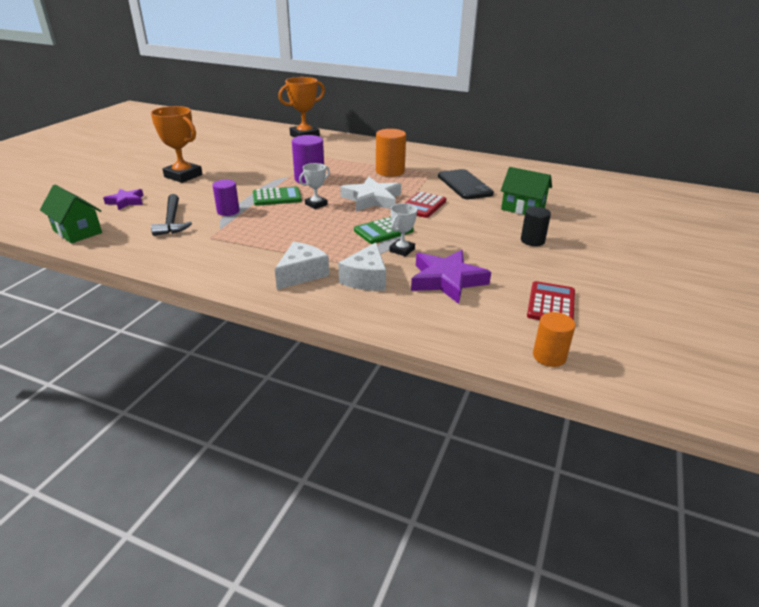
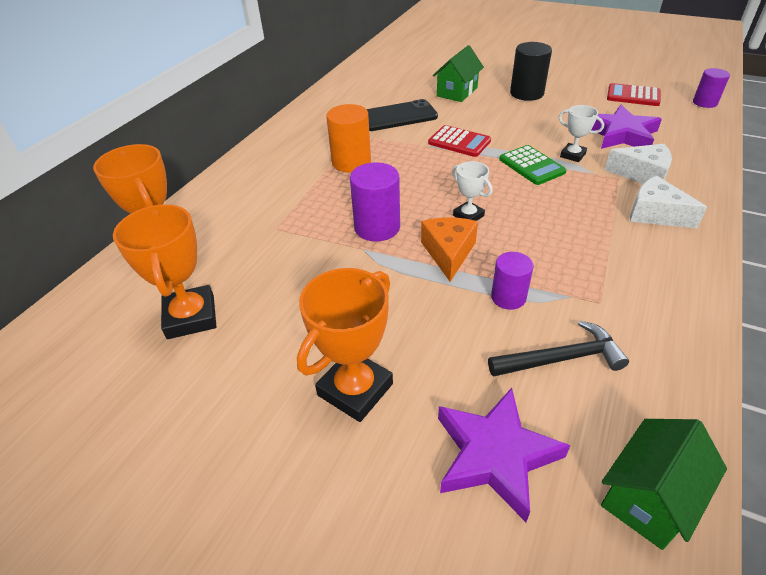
camera: 85 degrees left, 10 degrees up
purple star [103,189,144,210] -> purple star [438,388,571,522], size x1.69
green calculator [253,187,302,206] -> orange cheese [421,217,478,282]
white star [340,177,401,212] -> none
black cylinder [521,207,551,246] -> black cylinder [510,42,552,101], size x1.54
orange cylinder [533,312,576,367] -> purple cylinder [693,68,730,108]
none -> orange trophy [113,204,216,339]

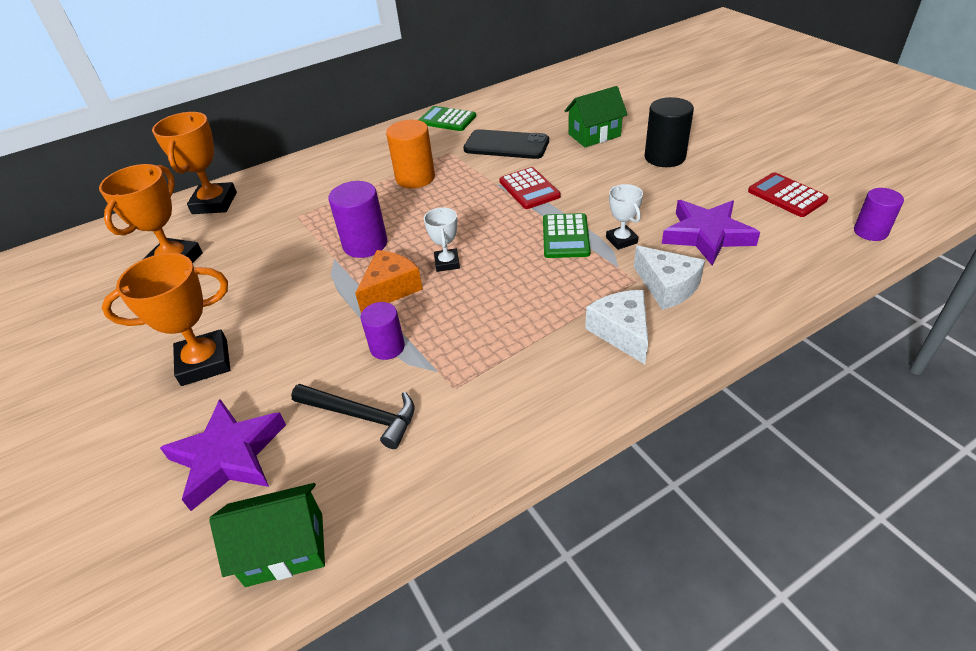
camera: 35 degrees right, 0 degrees up
none -> green calculator [419,106,476,131]

